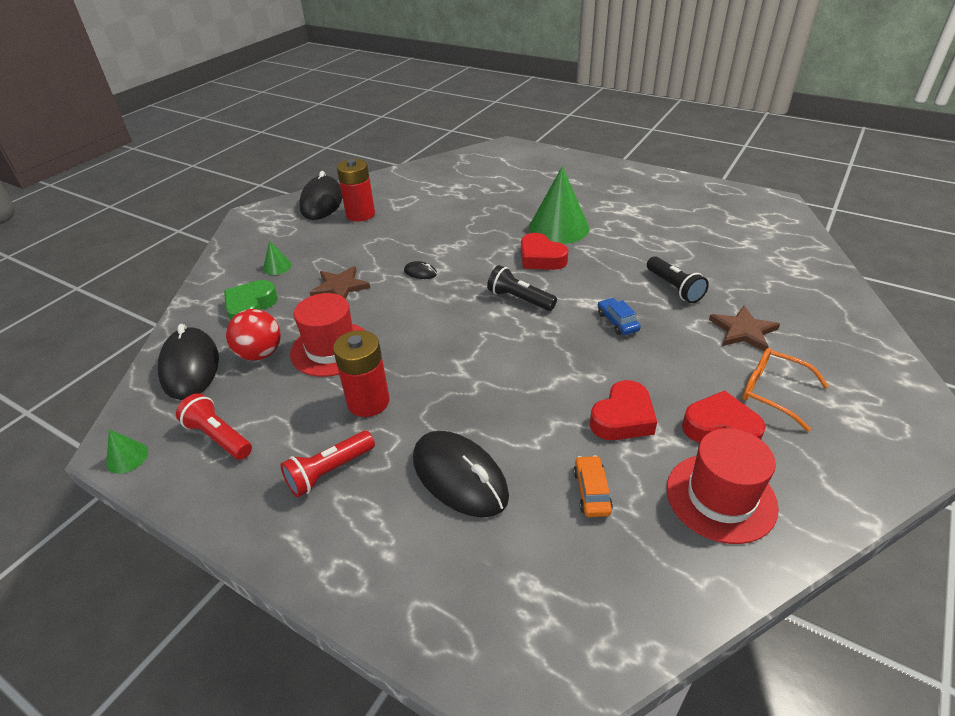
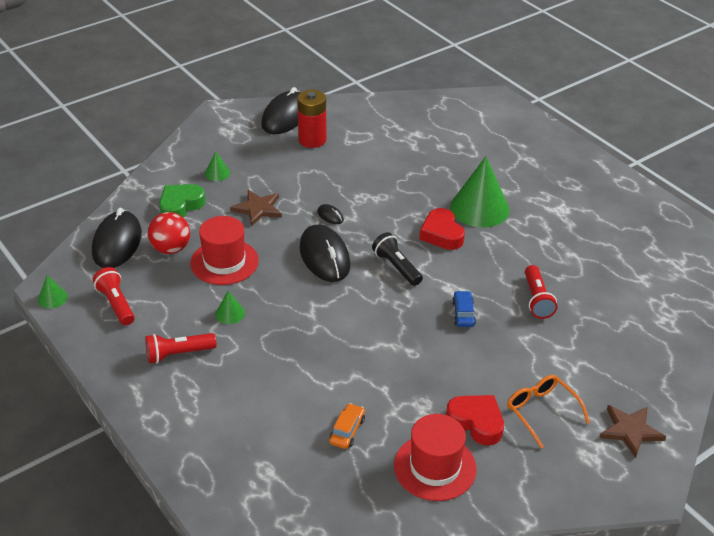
camera: 20 degrees right, 0 degrees up
red battery [333,330,389,417] -> green cone [216,291,245,324]
black mouse [413,431,509,517] -> black mouse moved to [299,224,351,282]
red heart [590,380,657,440] -> none
black flashlight [647,256,709,303] -> red flashlight [525,265,557,319]
brown star [709,305,780,351] -> brown star moved to [599,405,666,458]

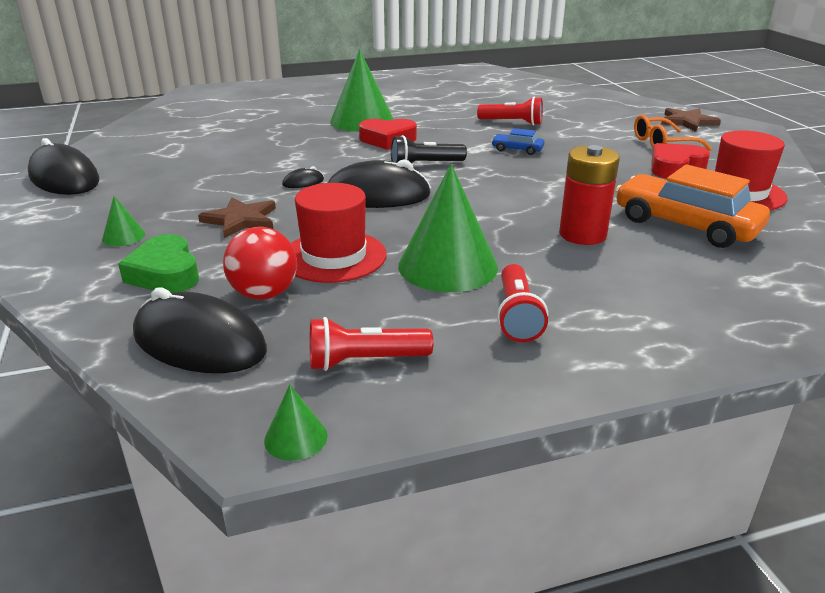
camera: 70 degrees left, 10 degrees down
green cone [216,291,245,324] -> green cone [398,164,498,292], size x2.26
red battery [297,90,326,148] -> red battery moved to [559,145,620,245]
orange car [329,403,365,449] -> orange car [616,164,770,248], size x2.19

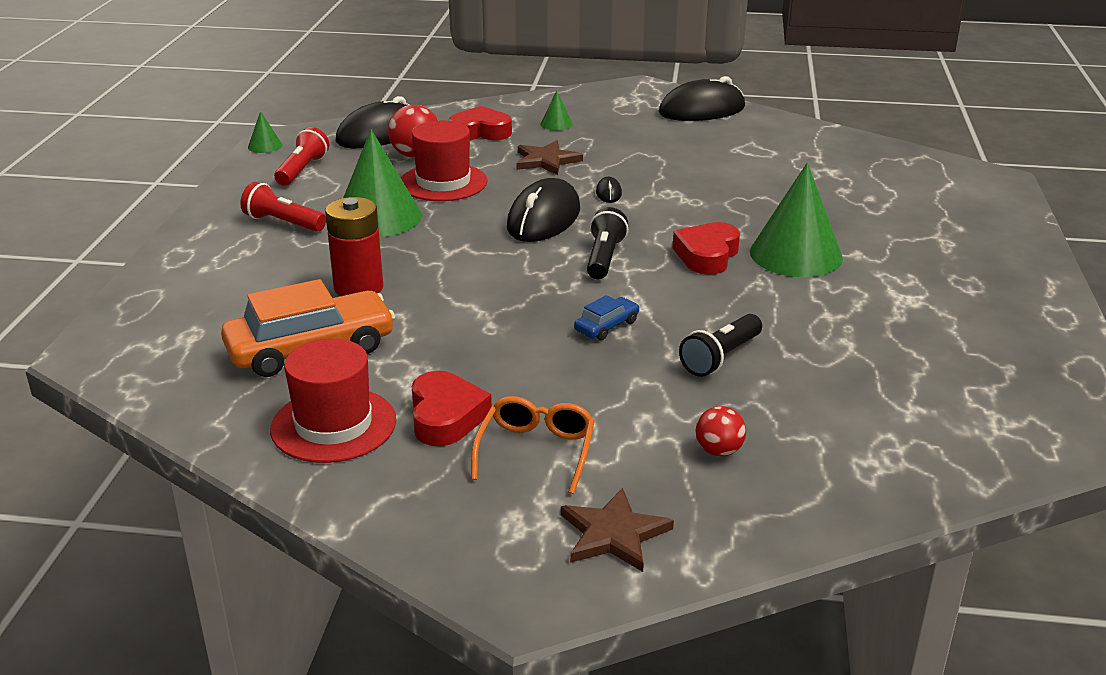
camera: 115 degrees right, 0 degrees up
green heart [118,234,199,293] -> red heart [448,106,512,140]
red flashlight [477,97,543,125] -> black flashlight [679,314,762,377]
none -> red ball [695,406,746,456]

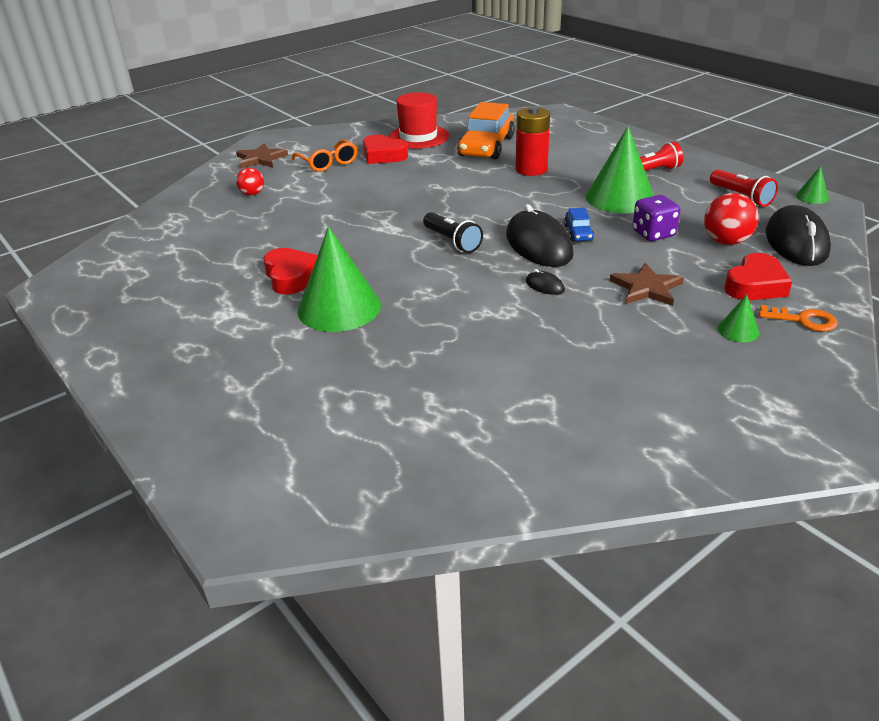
camera: 135 degrees right, 5 degrees up
red hat [401,121,488,201] -> purple dice [632,195,680,241]
blue car [574,295,640,340] -> blue car moved to [564,208,594,241]
black mouse [659,76,745,121] -> none
red heart [673,222,740,275] -> red heart moved to [263,248,318,295]
black flashlight [679,314,762,377] -> none
none -> orange key [759,305,838,332]

